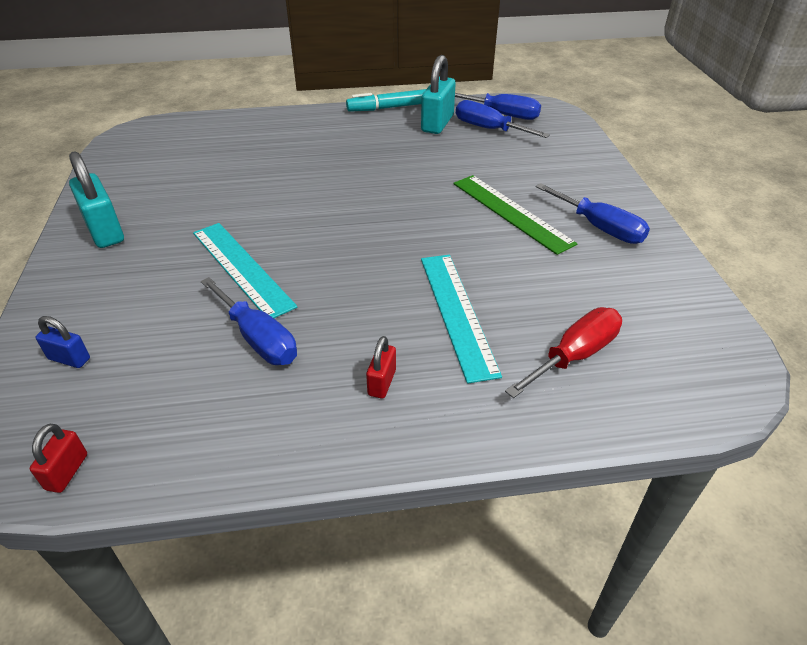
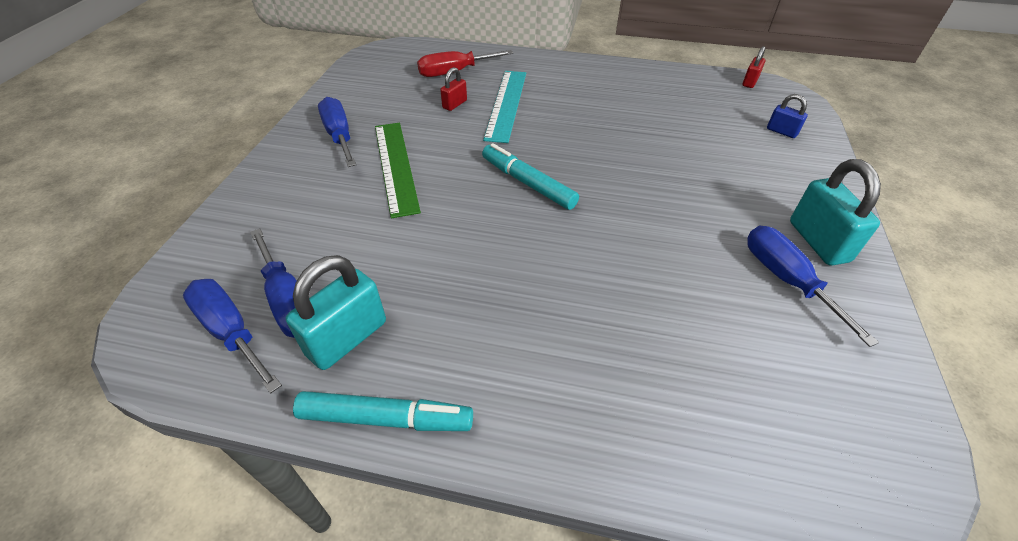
camera: 160 degrees left, 5 degrees up
turquoise ruler [193,223,297,318] -> none
blue screwdriver [201,277,297,365] -> blue screwdriver moved to [747,226,879,347]
red padlock [366,336,396,398] -> red padlock moved to [440,67,467,111]
none -> turquoise marker [482,143,579,210]

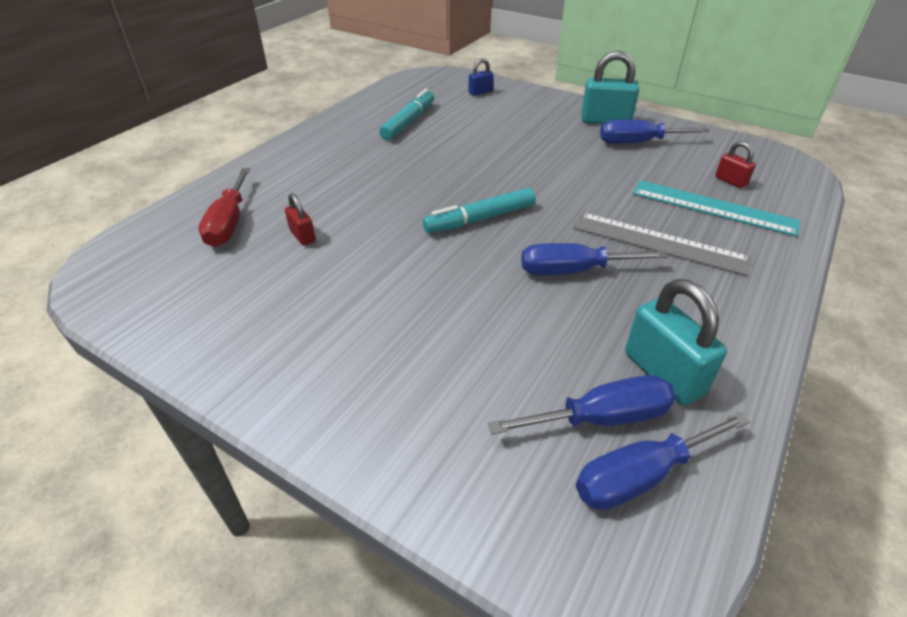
camera: 70 degrees left, 5 degrees down
turquoise marker [293,391,473,431] -> turquoise marker moved to [379,89,434,140]
blue screwdriver [318,97,356,167] -> blue screwdriver moved to [521,243,668,275]
green ruler [375,123,421,218] -> none
turquoise ruler [483,71,526,143] -> turquoise ruler moved to [632,180,800,237]
red padlock [742,46,765,88] -> red padlock moved to [715,141,756,188]
none -> grey ruler [574,212,752,276]

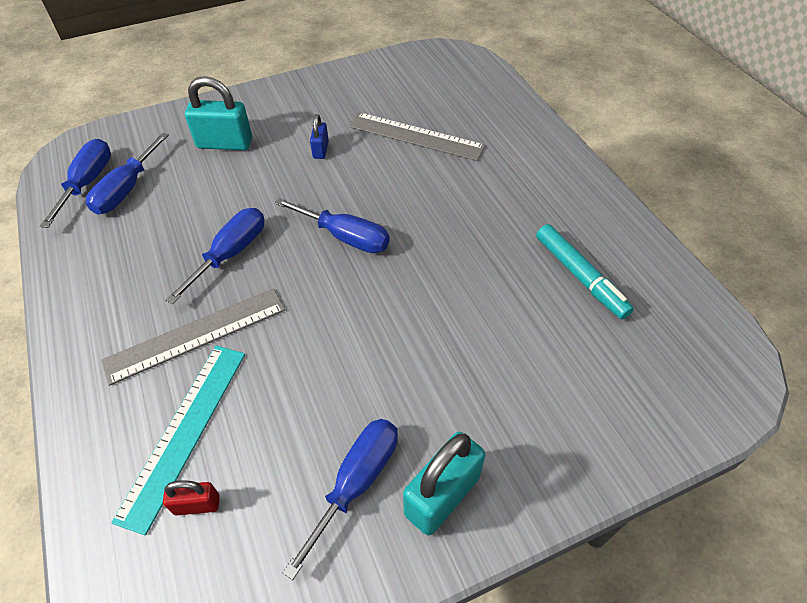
camera: 125 degrees right, 10 degrees up
red screwdriver [198,168,250,247] -> none
red padlock [285,193,316,246] -> grey ruler [349,112,486,161]
turquoise marker [423,188,536,233] -> blue screwdriver [275,198,390,253]
blue padlock [468,58,494,96] -> blue padlock moved to [310,114,329,159]
turquoise padlock [625,279,727,405] -> turquoise padlock moved to [185,76,252,150]
turquoise ruler [632,180,800,237] -> turquoise ruler turned 45 degrees counterclockwise [111,345,245,535]

